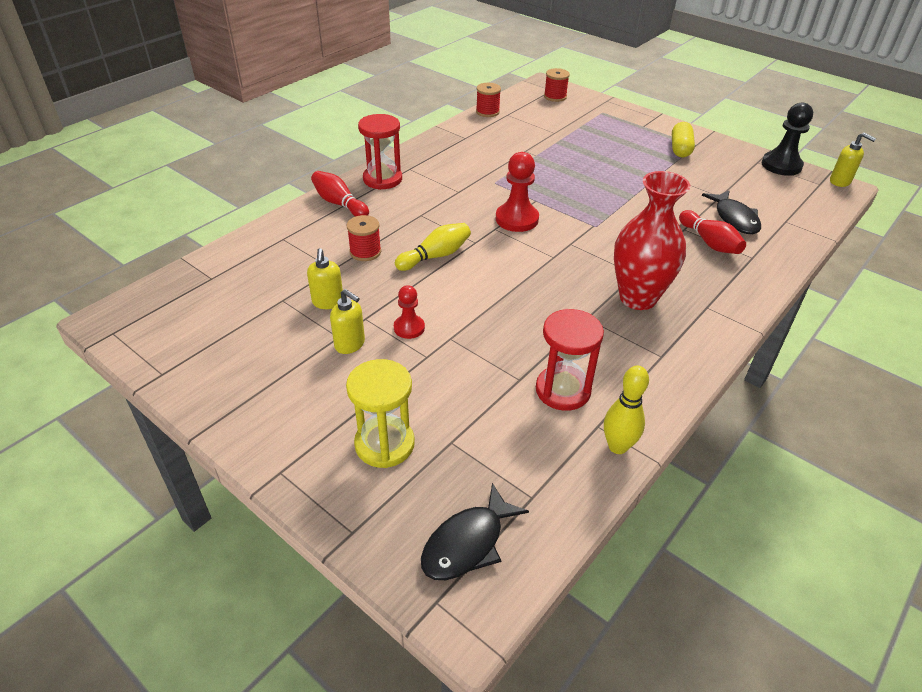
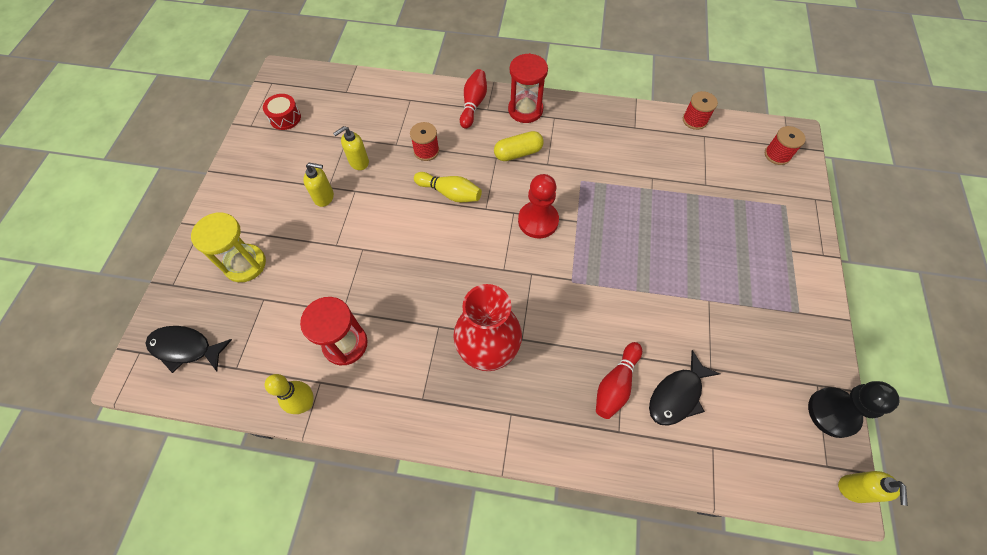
camera: 60 degrees right, 20 degrees up
yellow soap dispenser [330,289,365,354] -> yellow soap dispenser turned 90 degrees counterclockwise [303,163,334,207]
red pawn [394,285,425,339] -> none
yellow capsule [672,122,695,157] -> yellow capsule moved to [494,131,544,161]
none -> red drum [263,94,301,130]

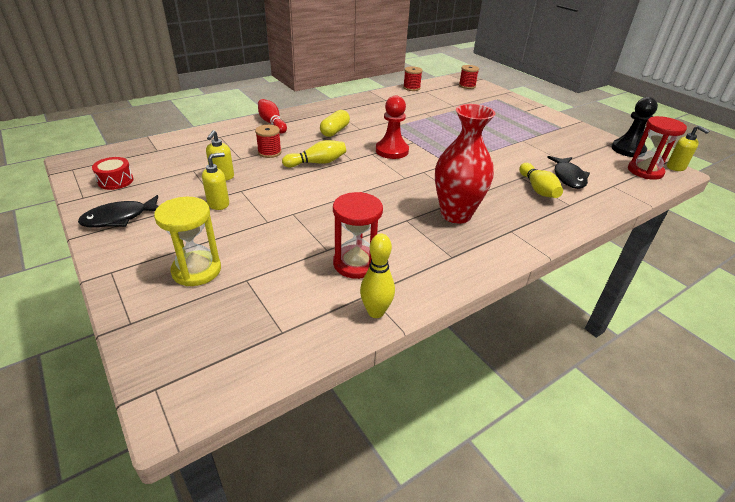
camera: 45 degrees left, 25 degrees down
black fish [145,326,232,373] -> black fish moved to [78,195,158,227]
red hourglass [508,53,548,123] -> red hourglass moved to [628,116,687,180]
red bowling pin [596,342,642,419] -> yellow bowling pin [519,163,563,198]

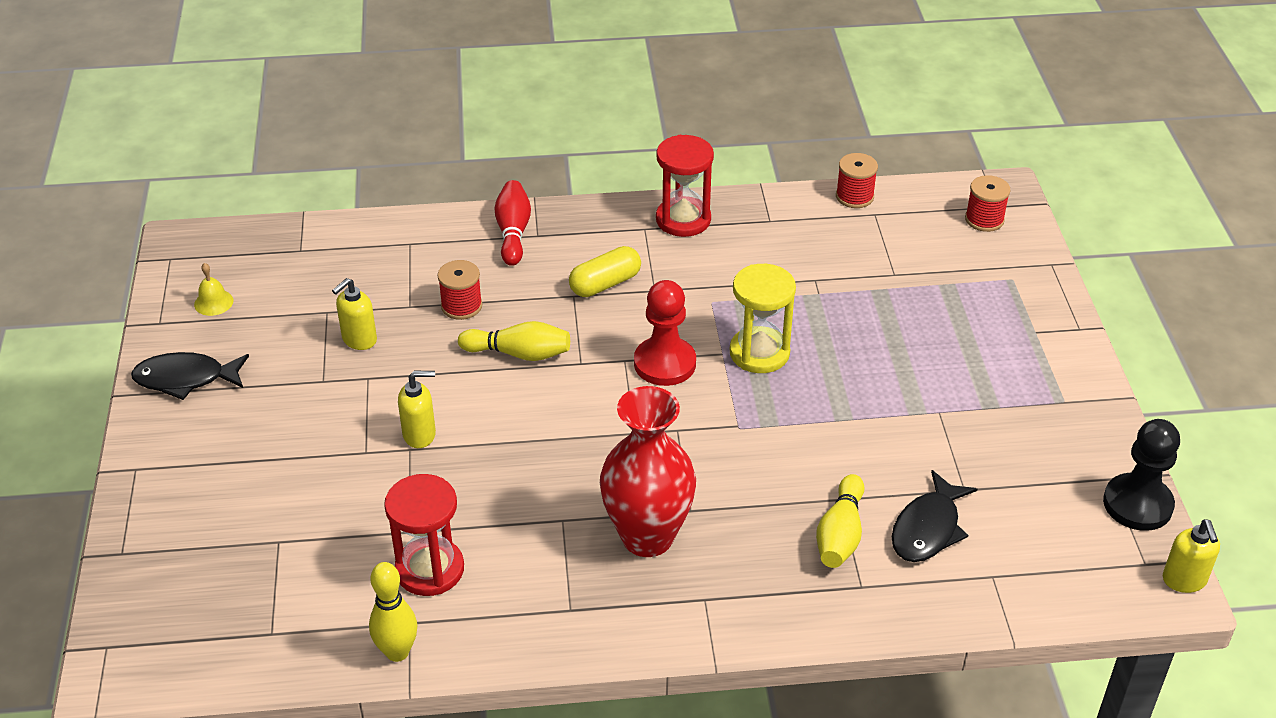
camera: 30 degrees right, 5 degrees up
red drum [92,157,134,190] -> yellow bell [194,263,233,316]
yellow hourglass [154,197,221,286] -> yellow hourglass moved to [730,264,796,373]
yellow soap dispenser [202,153,229,210] -> yellow soap dispenser moved to [398,371,436,448]
red hourglass [628,116,687,180] -> red hourglass moved to [656,135,714,237]

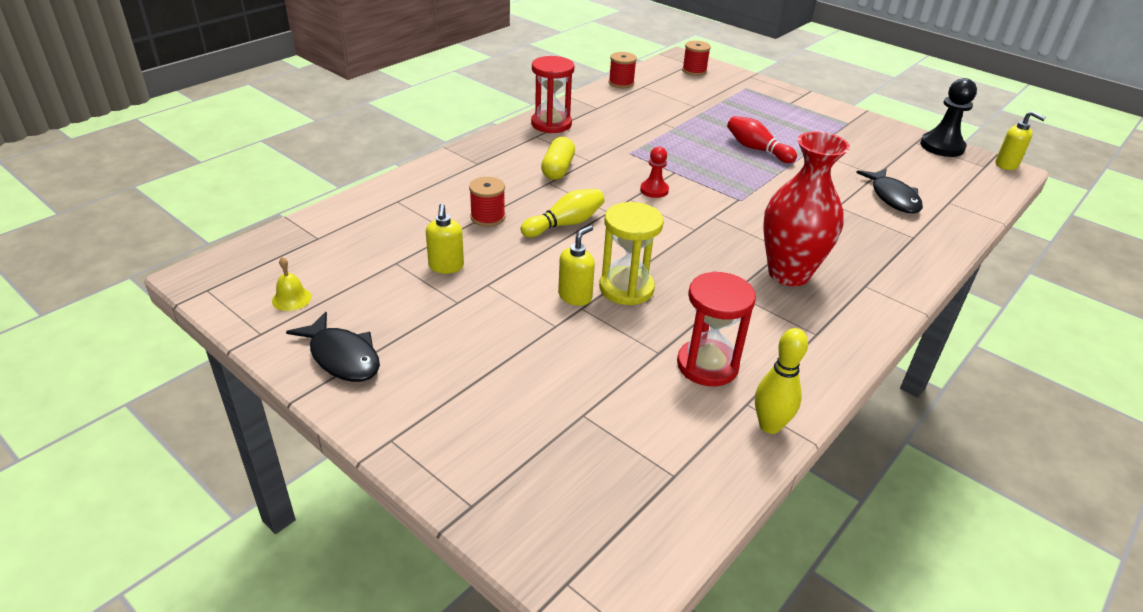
camera: 45 degrees left, 5 degrees down
black fish [131,352,249,400] -> black fish turned 90 degrees counterclockwise [286,312,380,382]
red bowling pin [494,180,531,266] -> red bowling pin moved to [727,116,797,163]
red pawn [634,280,696,386] -> red pawn [640,147,669,198], size x0.60
yellow hourglass [730,264,796,373] -> yellow hourglass moved to [599,202,664,305]
yellow bowling pin [816,474,864,568] -> none

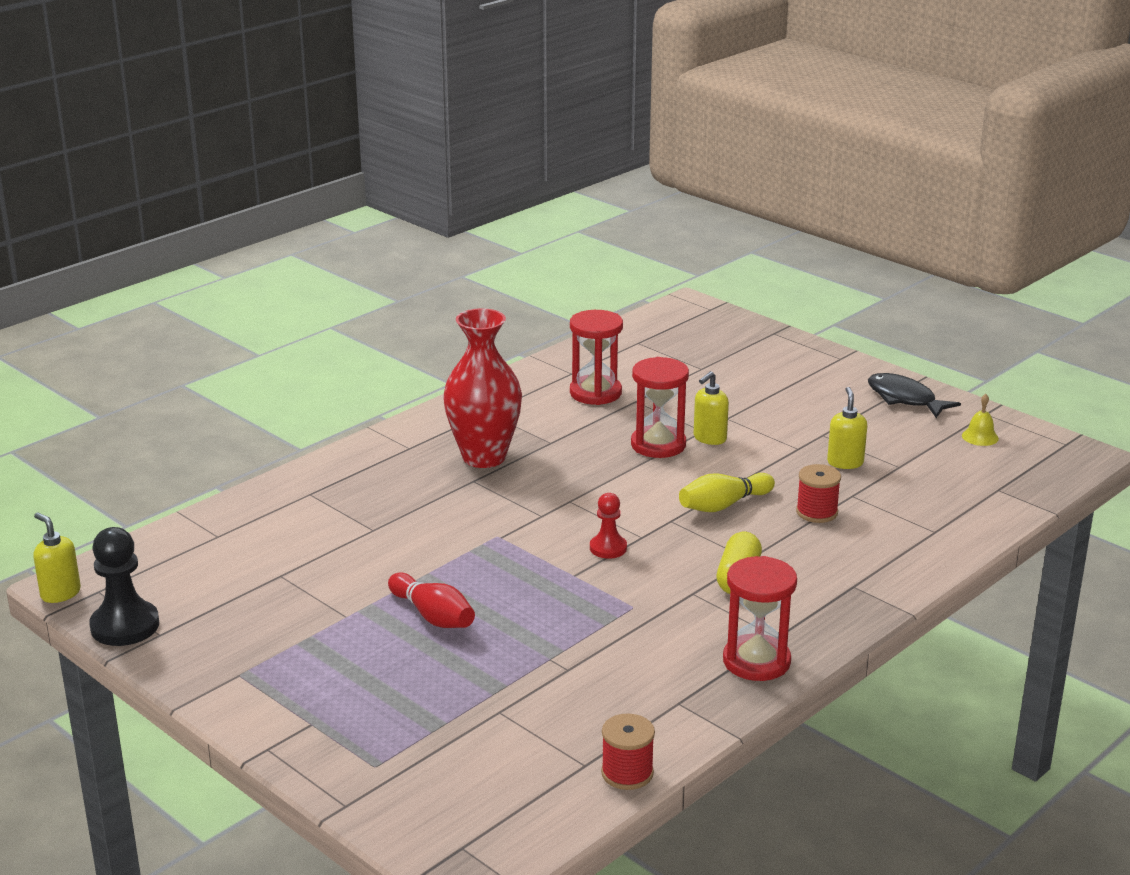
camera: 175 degrees left, 10 degrees down
yellow hourglass [599,202,664,305] -> red hourglass [631,357,689,458]
red spool [682,41,711,76] -> none
yellow bowling pin [755,328,808,434] -> none
black fish [856,168,923,214] -> none

